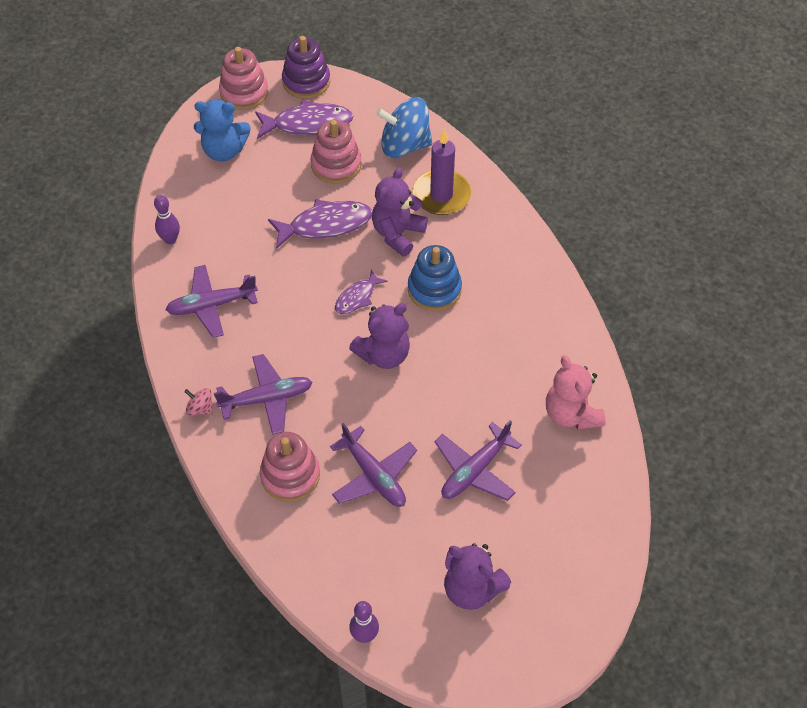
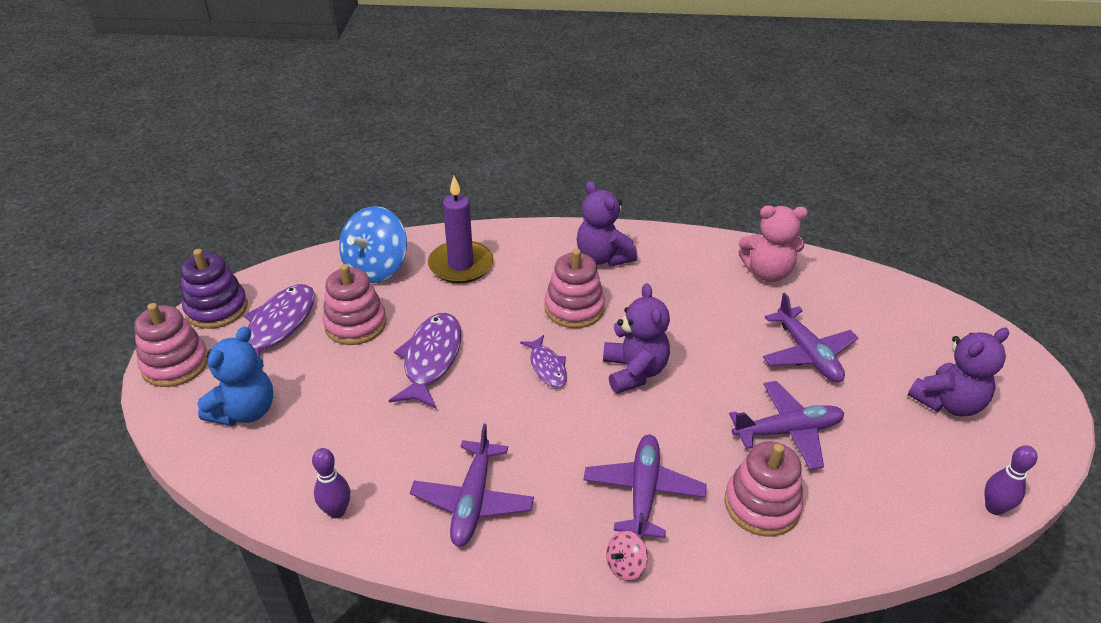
camera: 65 degrees left, 15 degrees down
purple teddy bear [372,167,428,257] -> purple teddy bear moved to [577,181,637,266]
blue stacking toy [408,245,462,311] -> pink stacking toy [545,249,605,328]

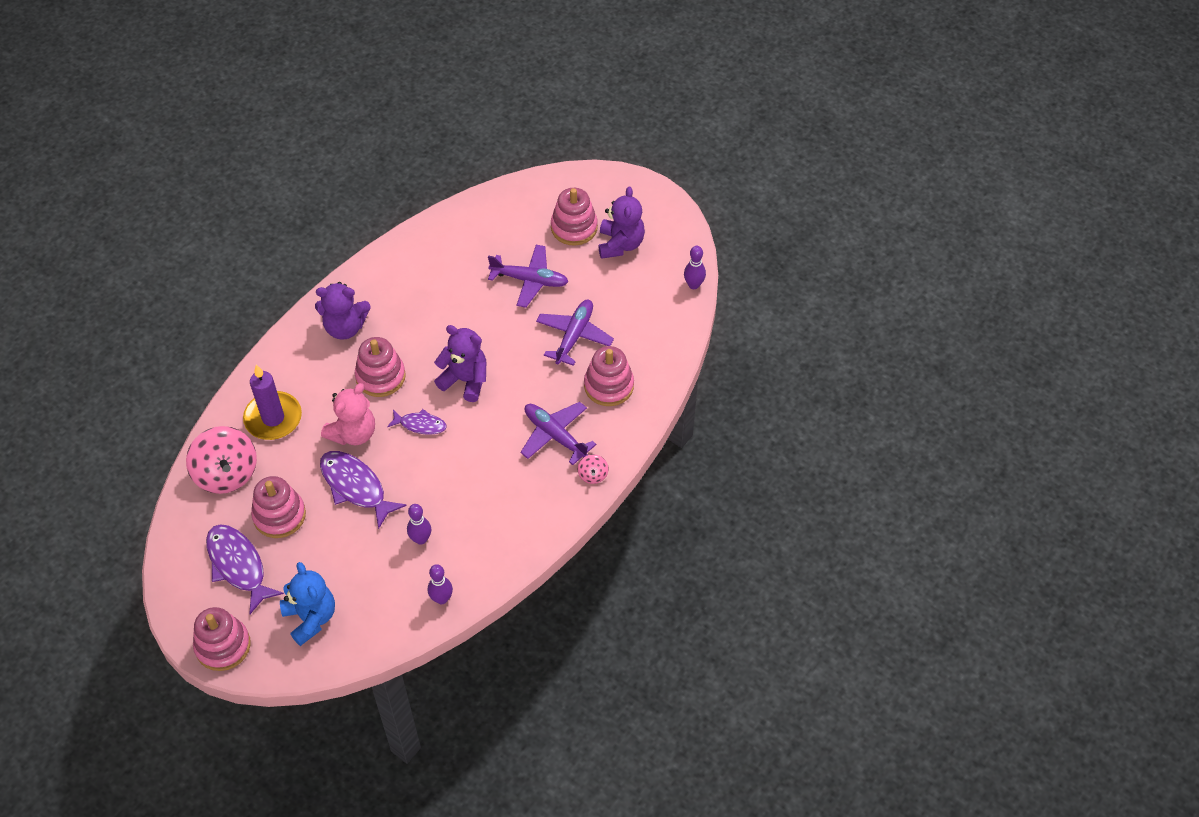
camera: 55 degrees left, 15 degrees up
purple stacking toy [181,249,248,329] -> none
blue spinning top [339,206,407,283] -> pink spinning top [186,426,257,494]
purple plane [410,424,534,547] -> none
pink teddy bear [738,205,808,282] -> pink teddy bear moved to [321,383,375,445]
none -> purple bowling pin [407,504,431,545]
none -> pink stacking toy [551,188,598,246]

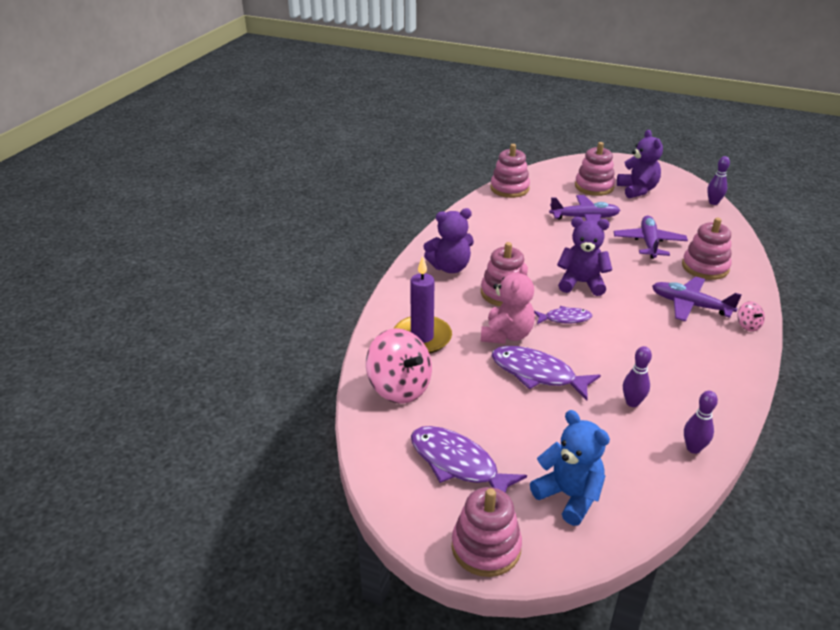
camera: 15 degrees left, 20 degrees down
pink stacking toy [251,476,306,538] -> pink stacking toy moved to [490,144,530,198]

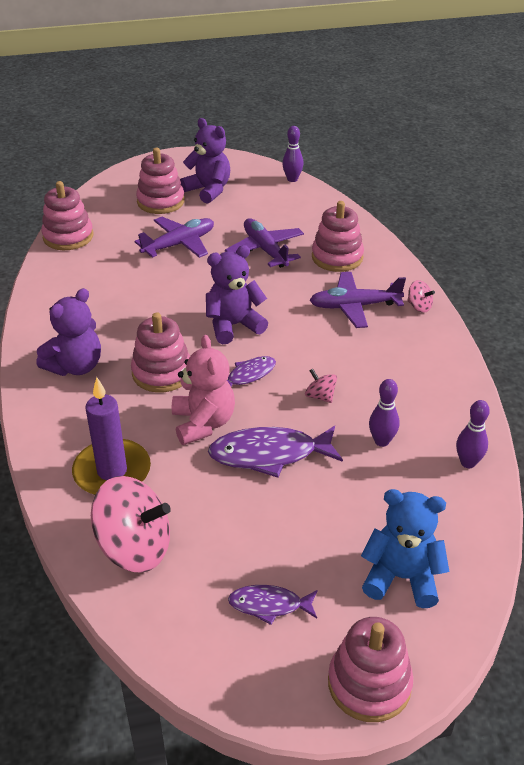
camera: 35 degrees left, 5 degrees up
purple fish [411,426,527,493] -> purple fish [228,585,318,625], size x0.58
none -> pink spinning top [305,369,337,403]

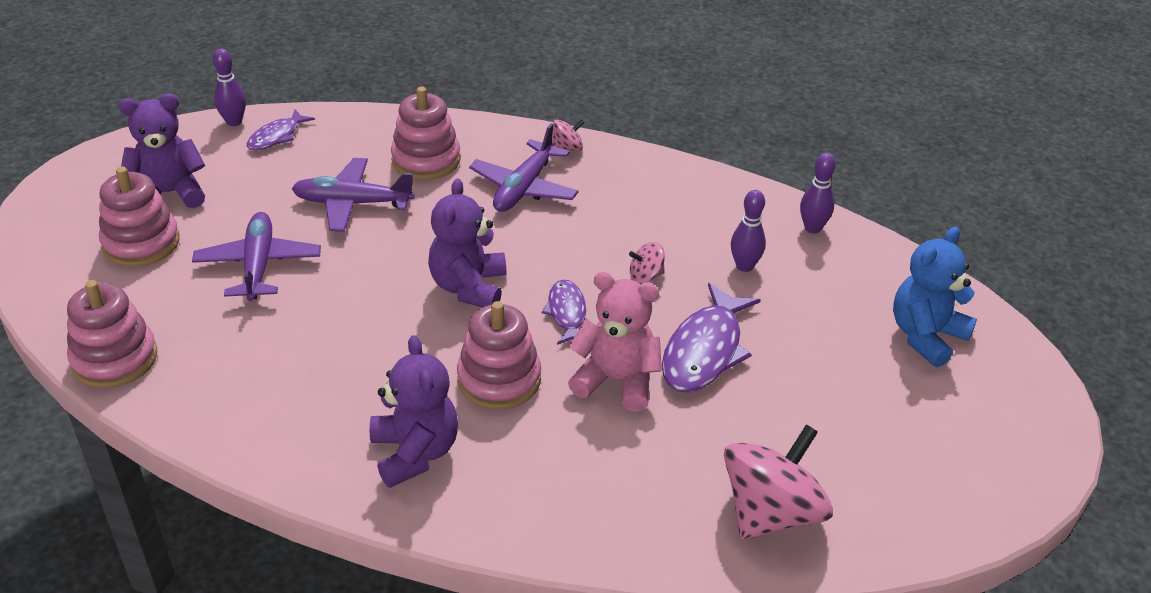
camera: 60 degrees left, 0 degrees up
purple candle [72,377,151,495] -> none
purple fish [228,585,318,625] -> purple fish moved to [247,110,315,151]
pink stacking toy [328,617,413,722] -> none

